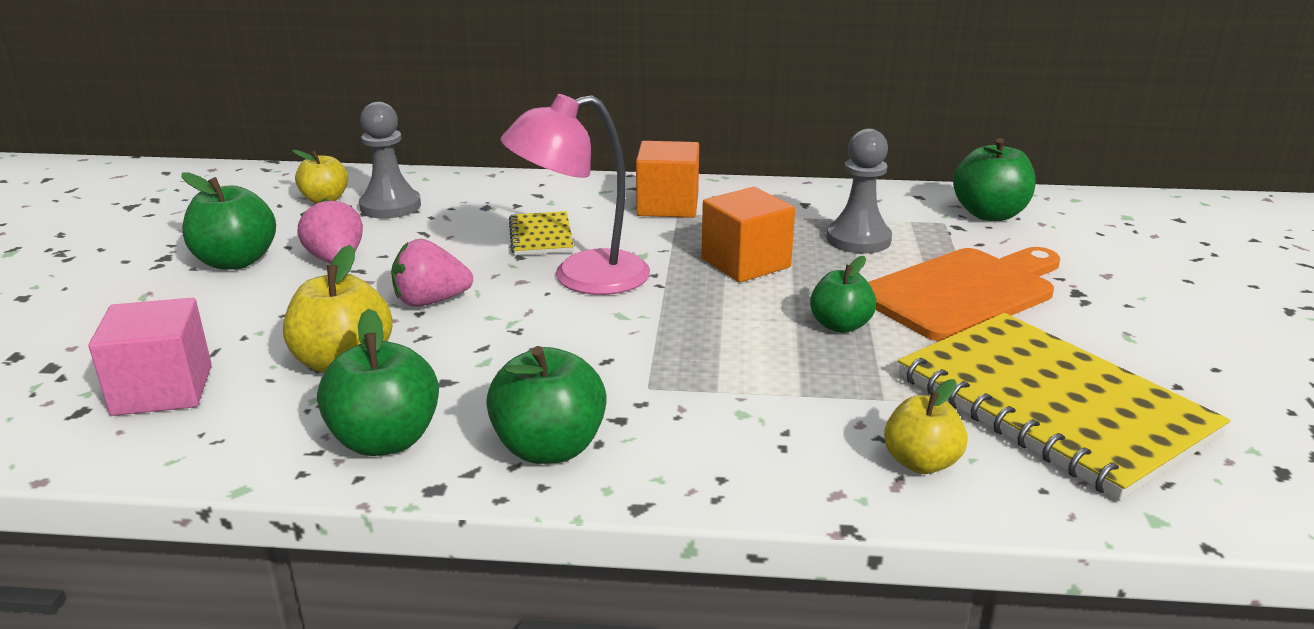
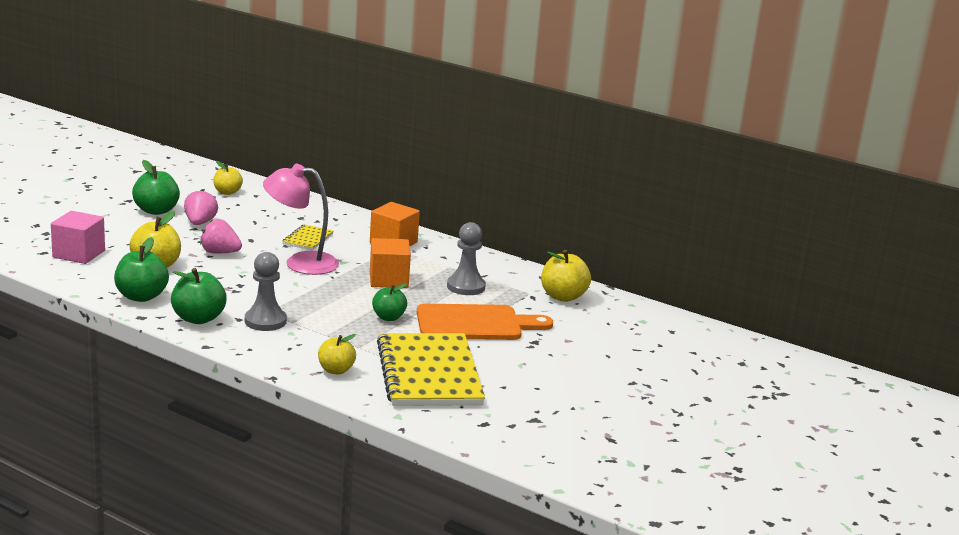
camera: 25 degrees right, 5 degrees down
grey pawn [359,102,421,219] -> grey pawn moved to [245,252,287,331]
green apple [953,138,1036,221] -> yellow apple [541,250,591,302]

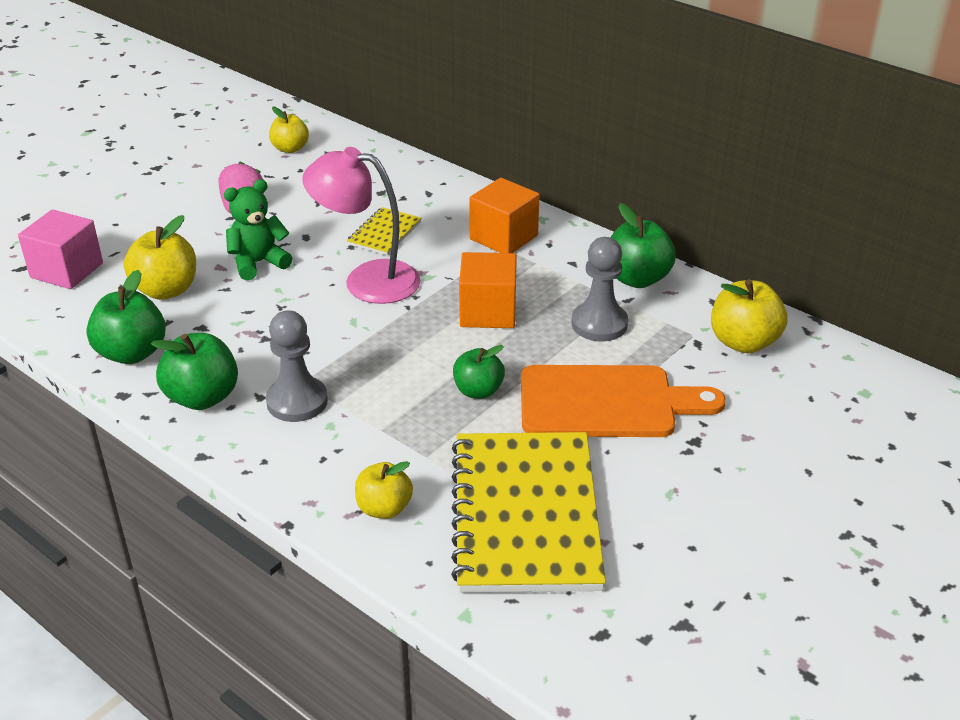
camera: 10 degrees right, 15 degrees up
green apple [132,160,180,215] -> green apple moved to [611,203,676,288]
pink strawberry [200,219,242,253] -> green teddy bear [224,179,292,280]

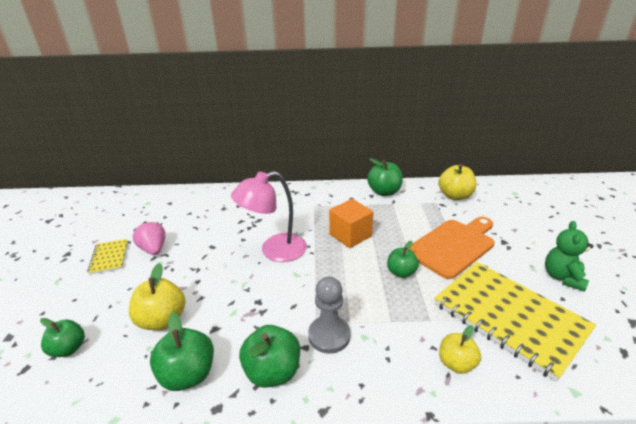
camera: 40 degrees left, 5 degrees down
pink cube [18,209,103,289] -> green apple [40,318,85,357]
green teddy bear [224,179,292,280] -> green teddy bear moved to [545,221,593,292]
yellow apple [269,106,309,153] -> none
yellow notebook [347,207,421,256] -> yellow notebook moved to [87,239,128,275]
orange cube [469,178,540,253] -> none
grey pawn [572,237,628,341] -> none

